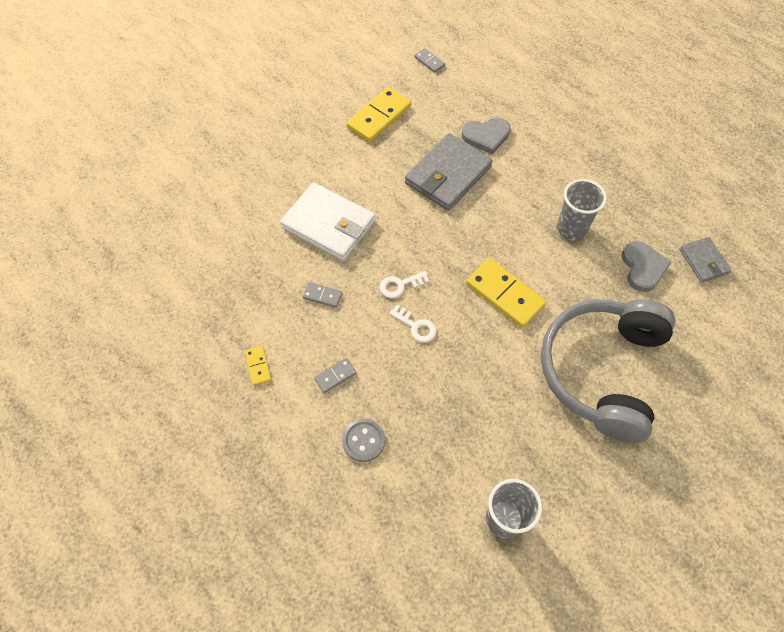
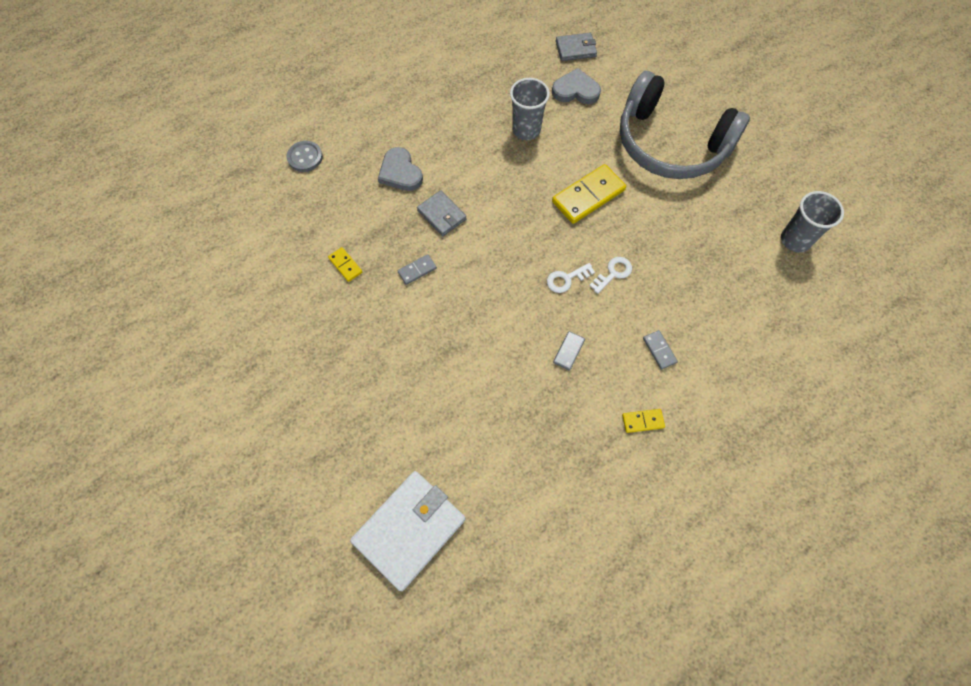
camera: 80 degrees left, 5 degrees up
white wallet [280,183,375,261] -> white wallet moved to [350,471,465,591]
grey button [342,419,385,462] -> grey button moved to [287,141,323,172]
yellow domino [347,87,411,142] -> yellow domino [328,247,362,282], size x0.49
white key [380,271,430,298] -> white key turned 75 degrees clockwise [547,263,595,293]
grey wallet [405,133,493,211] -> grey wallet [417,190,467,236], size x0.54
grey domino [414,48,445,73] -> grey domino moved to [398,254,437,285]
grey heart [462,118,511,154] -> grey heart turned 150 degrees clockwise [378,147,423,191]

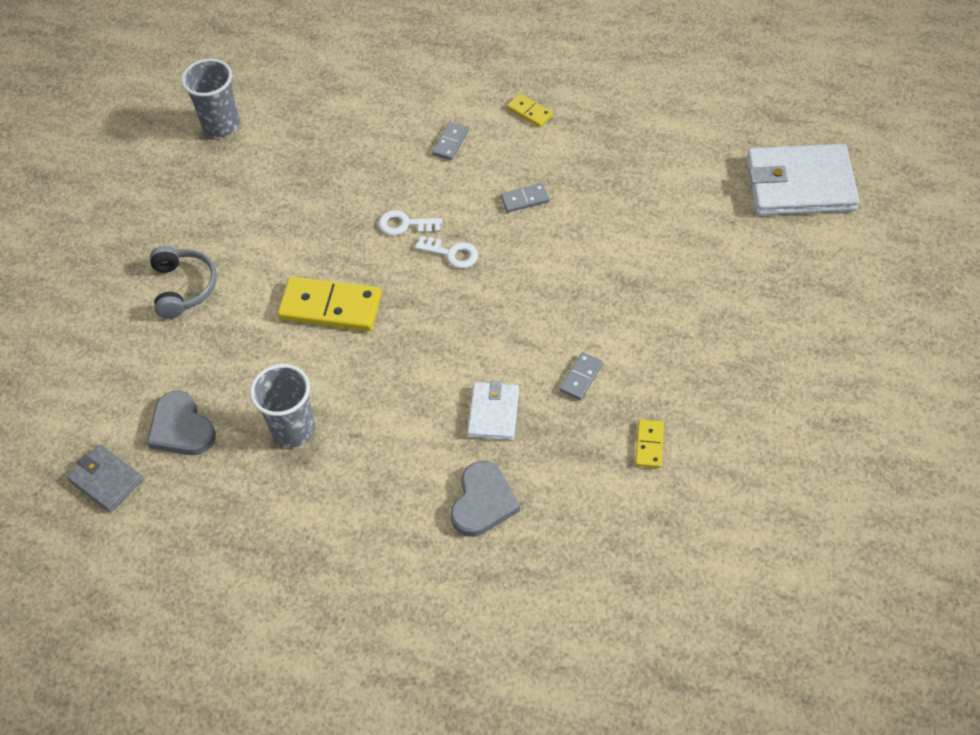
camera: 130 degrees left, 10 degrees down
grey button [287,141,323,172] -> none
grey domino [398,254,437,285] -> grey domino turned 75 degrees counterclockwise [559,352,603,400]
grey wallet [417,190,467,236] -> white wallet [467,381,519,440]
grey headphones [620,71,750,179] -> grey headphones [150,246,217,319], size x0.45

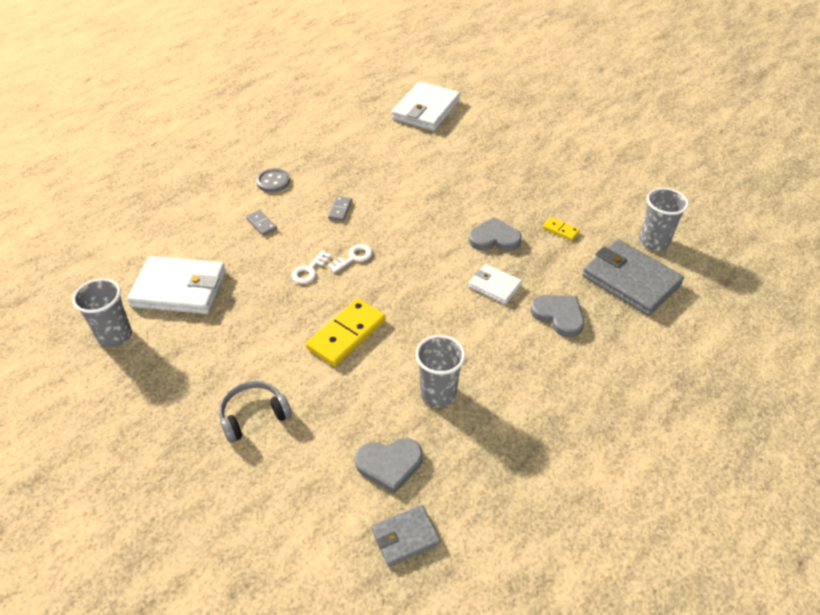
camera: 65 degrees left, 10 degrees down
grey headphones [150,246,217,319] -> grey headphones turned 45 degrees counterclockwise [219,381,292,443]
yellow domino [507,94,553,127] -> grey button [256,168,290,192]
grey domino [559,352,603,400] -> grey heart [469,217,522,251]
none -> white wallet [127,256,226,314]
none -> grey wallet [582,239,684,316]
none -> grey cup [639,188,689,251]

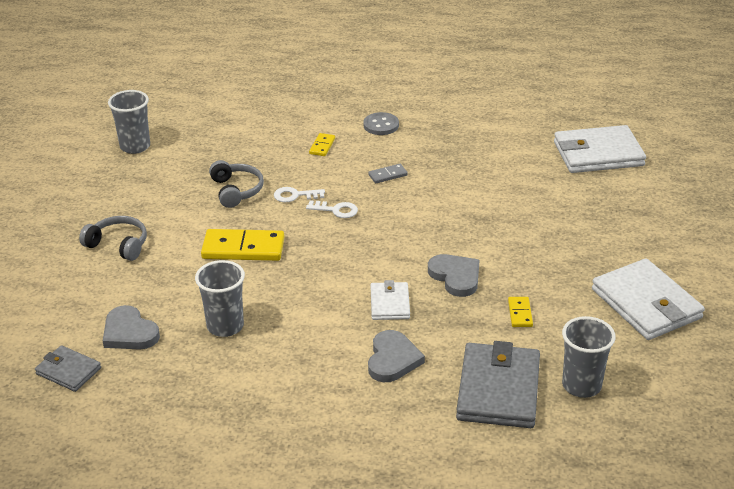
camera: 55 degrees right, 10 degrees down
white wallet [127,256,226,314] -> white wallet moved to [592,258,705,340]
grey domino [246,210,277,236] -> yellow domino [309,133,335,156]
none -> grey headphones [209,160,264,208]

